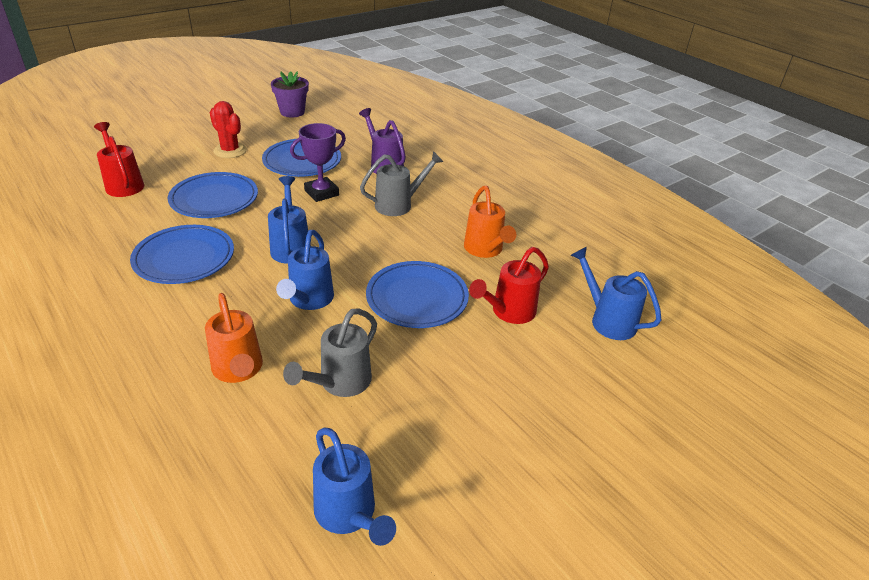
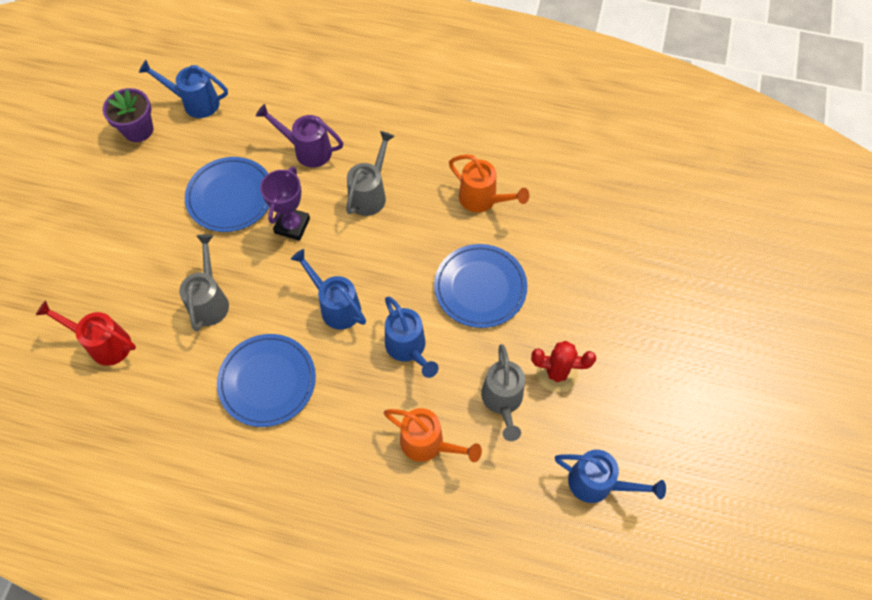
camera: 35 degrees left, 25 degrees up
blue plate [168,172,258,218] -> grey watering can [179,234,229,331]
red cactus [210,101,247,158] -> red cactus moved to [531,341,596,392]
red watering can [469,247,549,324] -> none
blue watering can [571,247,662,340] -> blue watering can moved to [139,60,228,118]

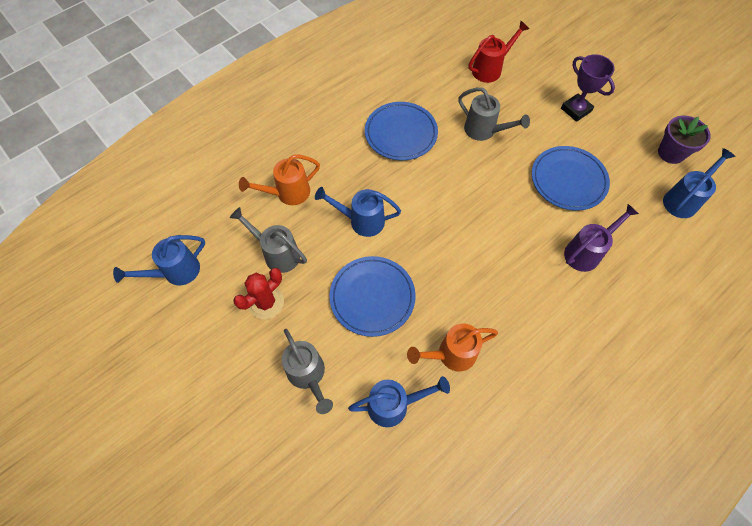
camera: 125 degrees right, 0 degrees up
purple trophy [260,166,310,241] -> purple trophy moved to [561,54,615,122]
blue watering can [291,249,366,330] -> blue watering can moved to [348,376,450,427]
grey watering can [346,131,395,216] -> grey watering can moved to [282,329,333,414]

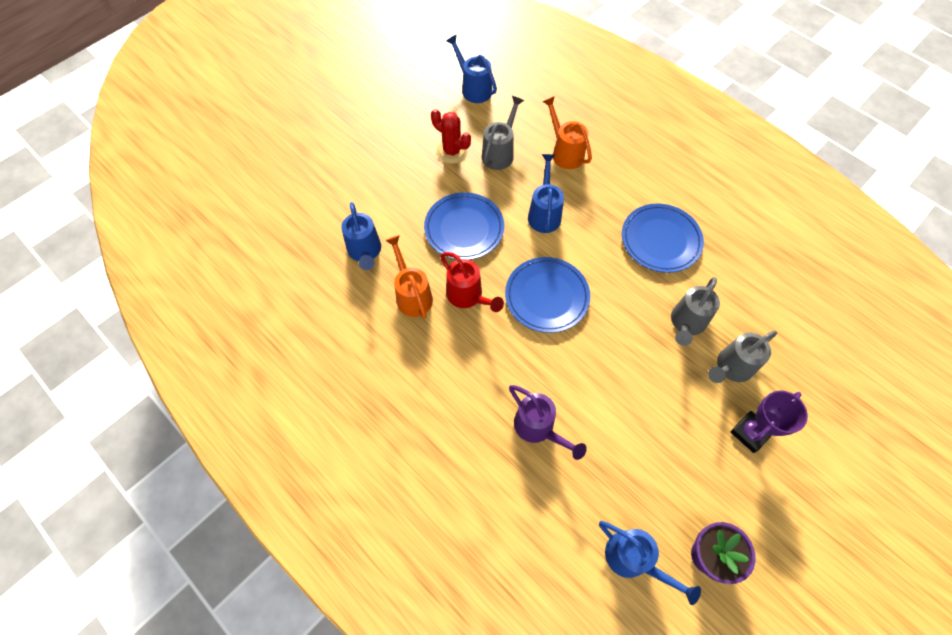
camera: 85 degrees right, 0 degrees up
grey watering can [282,329,333,414] -> grey watering can moved to [708,330,777,383]
red watering can [469,21,529,83] -> red watering can moved to [440,252,504,312]
blue plate [532,146,610,211] -> blue plate moved to [505,257,590,333]

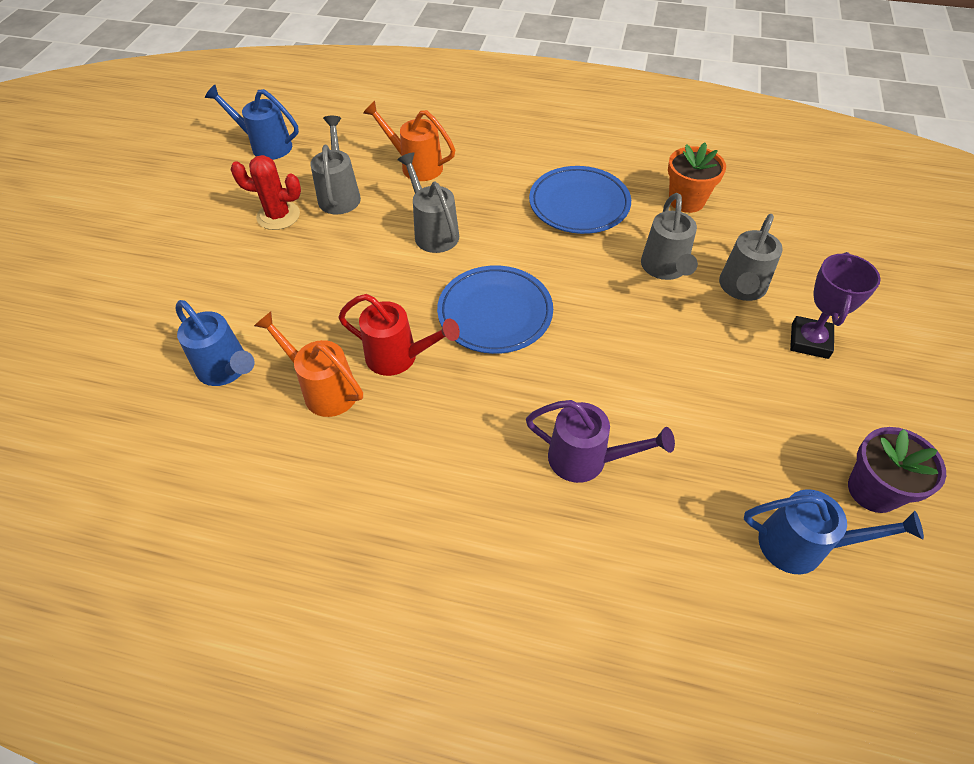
camera: 30 degrees left, 10 degrees down
blue plate [424,192,504,260] -> none
blue watering can [528,154,564,233] -> grey watering can [397,152,459,253]
none -> orange flower pot [668,143,726,213]

